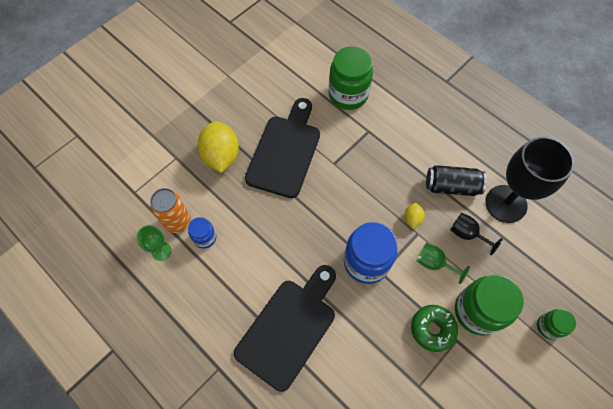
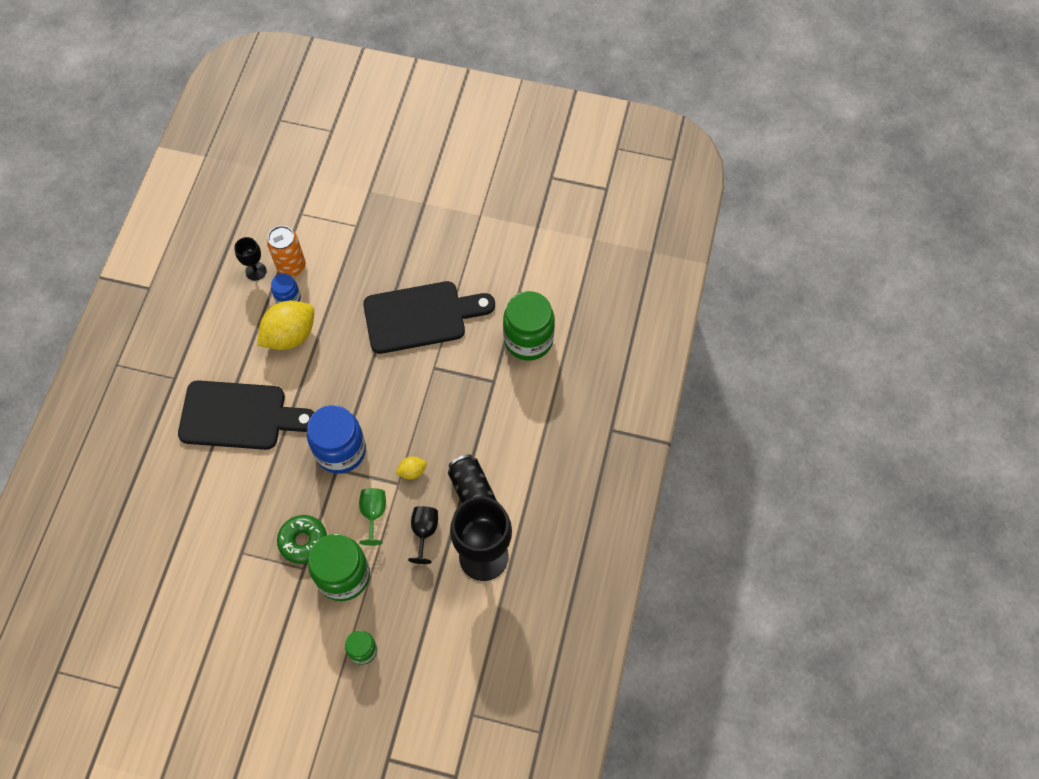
camera: 60 degrees right, 0 degrees up
green goblet [137,225,172,261] -> black goblet [234,237,267,281]
yellow lemon [197,121,239,173] -> yellow lemon moved to [257,301,314,350]

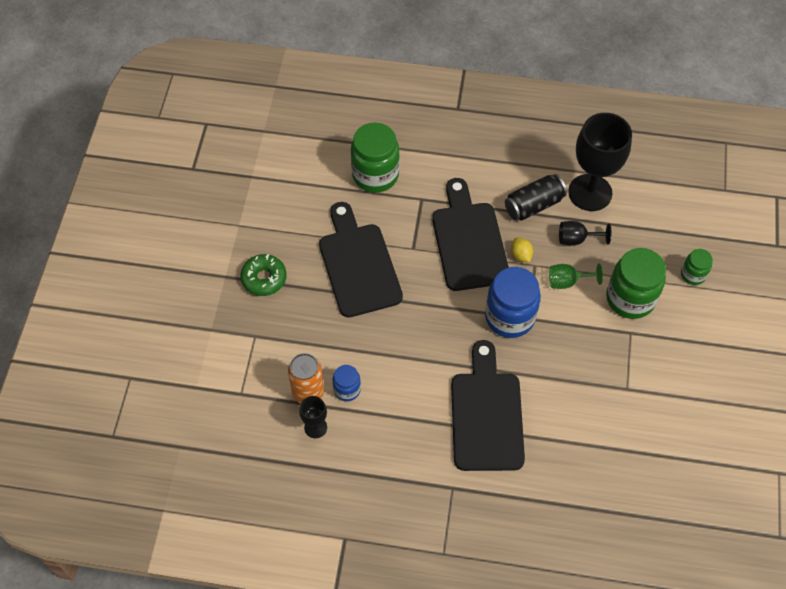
camera: 95 degrees left, 5 degrees down
yellow lemon [257,301,314,350] -> none
green donut [277,515,327,564] -> green donut moved to [240,254,287,296]
none -> black cutting board [432,178,509,291]

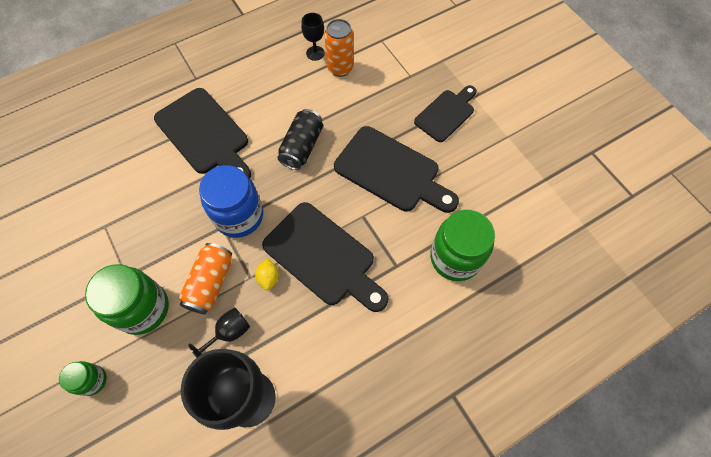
camera: 140 degrees right, 5 degrees up
green donut [240,254,287,296] -> black cutting board [414,85,477,142]
blue jar [332,365,361,401] -> none
black can [505,174,567,221] -> black can moved to [277,109,323,170]
yellow lemon [511,238,533,262] -> yellow lemon turned 60 degrees clockwise [255,259,279,290]
green goblet [549,263,603,289] -> orange can [179,243,232,314]

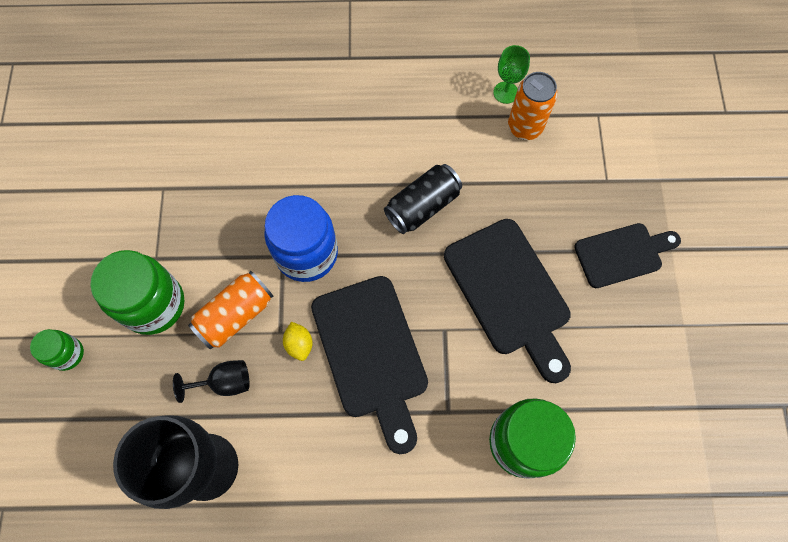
camera: 30 degrees right, 5 degrees up
black cutting board [154,88,251,178] -> none
yellow lemon [255,259,279,290] -> yellow lemon turned 45 degrees counterclockwise [283,322,313,361]
black goblet [301,13,325,61] -> green goblet [493,45,530,104]

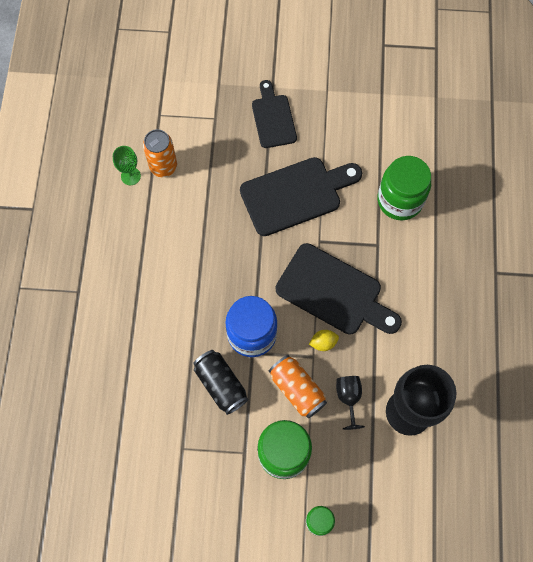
camera: 85 degrees left, 0 degrees up
black cutting board [311,276,428,454] -> black cutting board turned 45 degrees clockwise [276,243,402,335]
black can [384,164,462,234] -> black can moved to [193,350,248,415]

